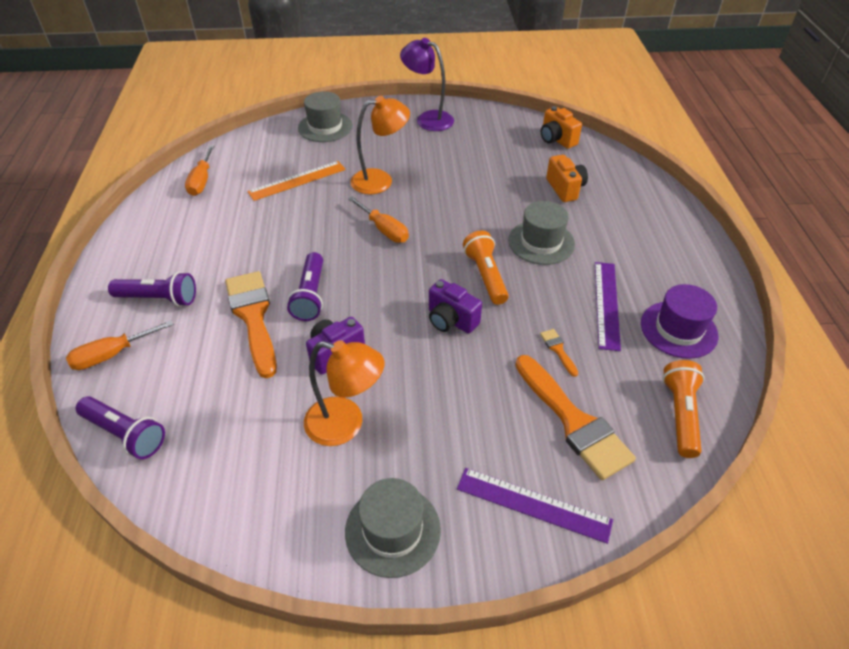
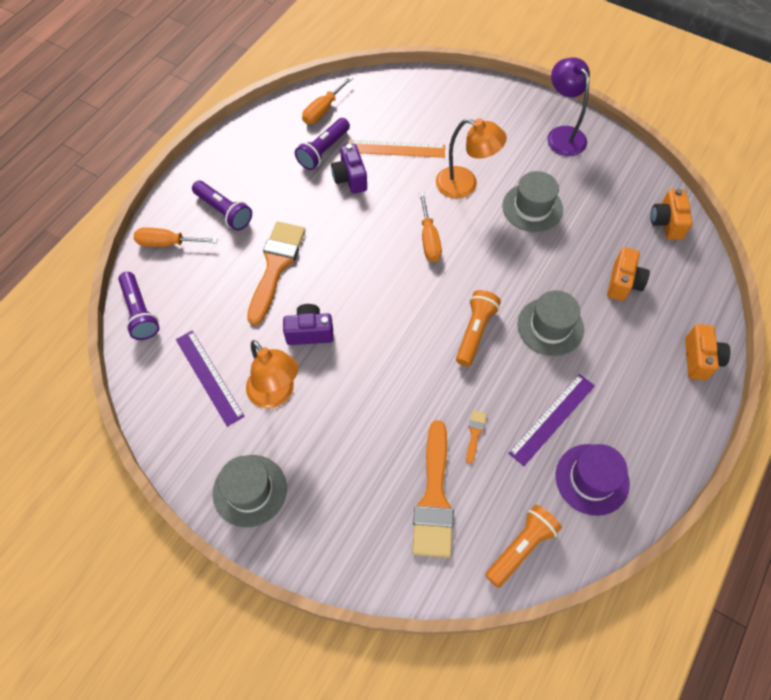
camera: 35 degrees right, 15 degrees up
purple flashlight [287,252,323,321] -> purple flashlight moved to [295,118,350,170]
grey hat [298,91,353,142] -> grey hat moved to [502,171,563,232]
purple camera [429,279,482,333] -> purple camera moved to [331,144,367,194]
purple ruler [457,468,613,544] -> purple ruler moved to [176,330,245,427]
none -> orange camera [685,324,731,380]

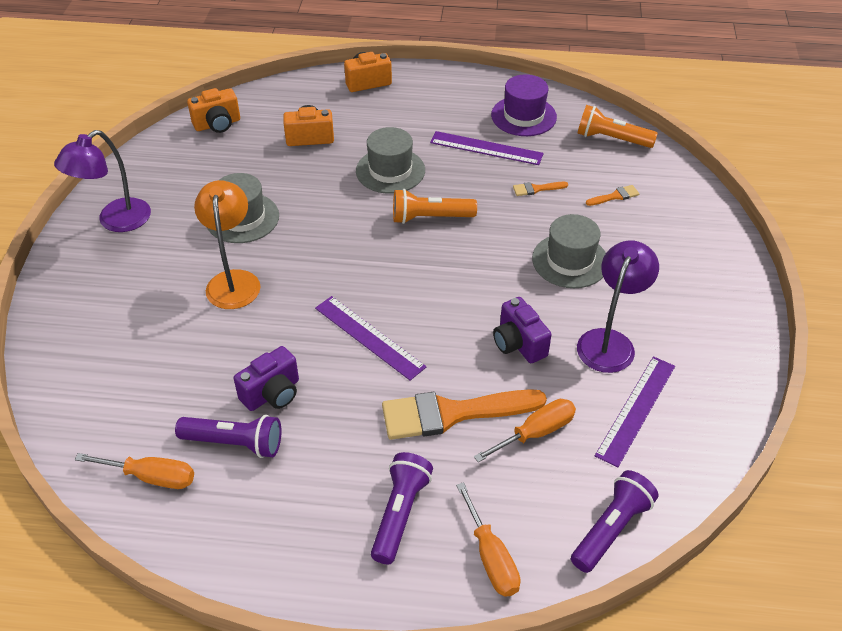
camera: 115 degrees left, 15 degrees down
grey hat [213,455,287,528] -> grey hat moved to [532,214,606,288]
orange lamp [246,340,298,408] -> purple lamp [577,240,659,373]
orange ruler [350,140,445,158] -> none
orange brush [412,420,454,558] -> orange brush [586,185,639,206], size x0.42
orange screwdriver [419,193,442,262] -> orange screwdriver moved to [474,399,576,462]
none -> purple ruler [315,296,426,381]

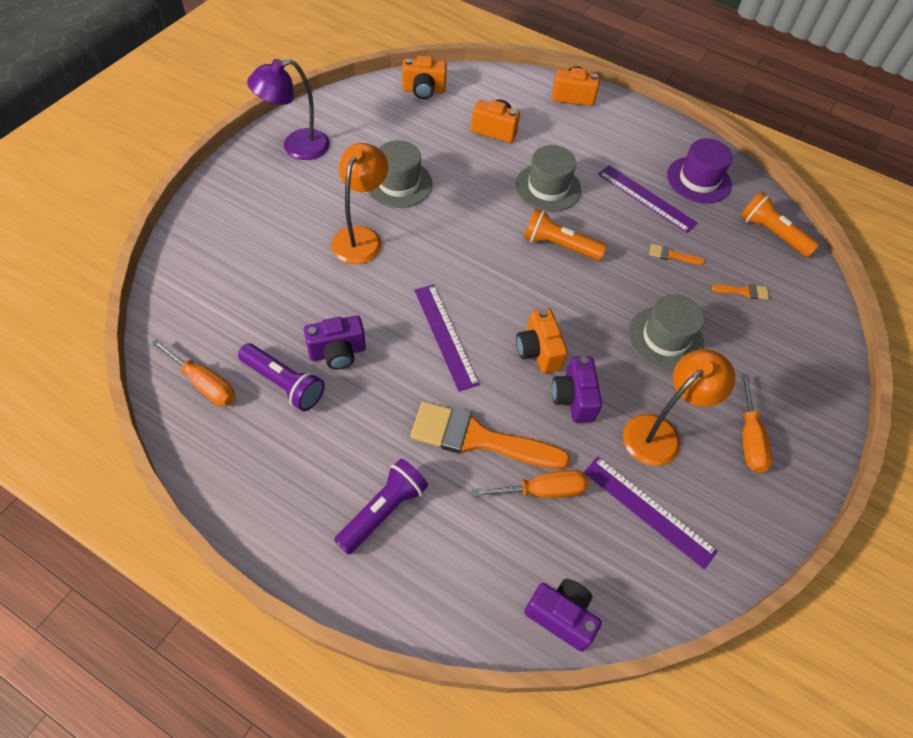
camera: 20 degrees right, 10 degrees up
orange screwdriver [456,482,520,597] -> orange screwdriver moved to [741,374,773,473]
purple flashlight [571,470,658,573] -> purple camera [524,579,602,651]
purple lamp [577,240,659,373] -> orange lamp [623,349,736,466]
purple ruler [595,356,675,468] -> purple ruler turned 75 degrees clockwise [584,456,718,570]
none -> orange camera [516,308,568,373]

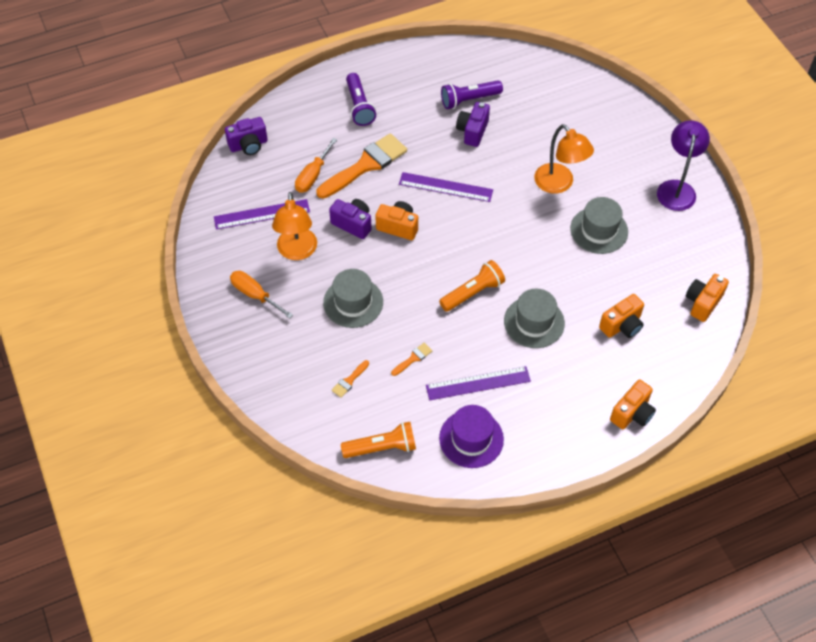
camera: 130 degrees right, 0 degrees up
orange screwdriver [151,339,235,406] -> none

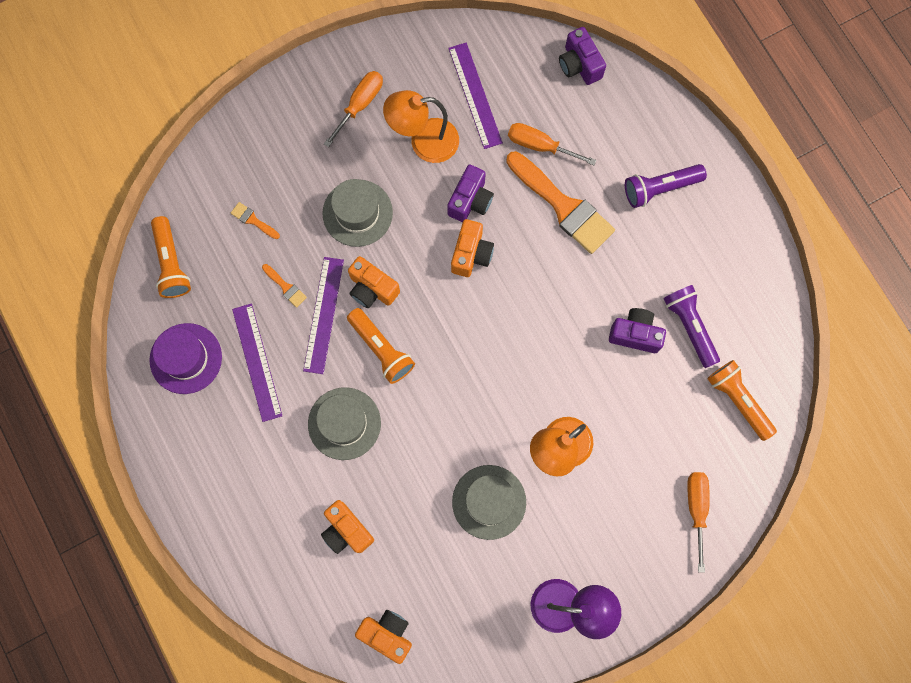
camera: 85 degrees right, 20 degrees up
purple ruler [399,172,493,202] -> purple ruler moved to [303,257,344,374]
orange camera [610,380,656,429] -> orange camera moved to [348,256,400,308]
none -> orange screwdriver [687,472,710,573]
none -> orange flashlight [707,360,777,441]

